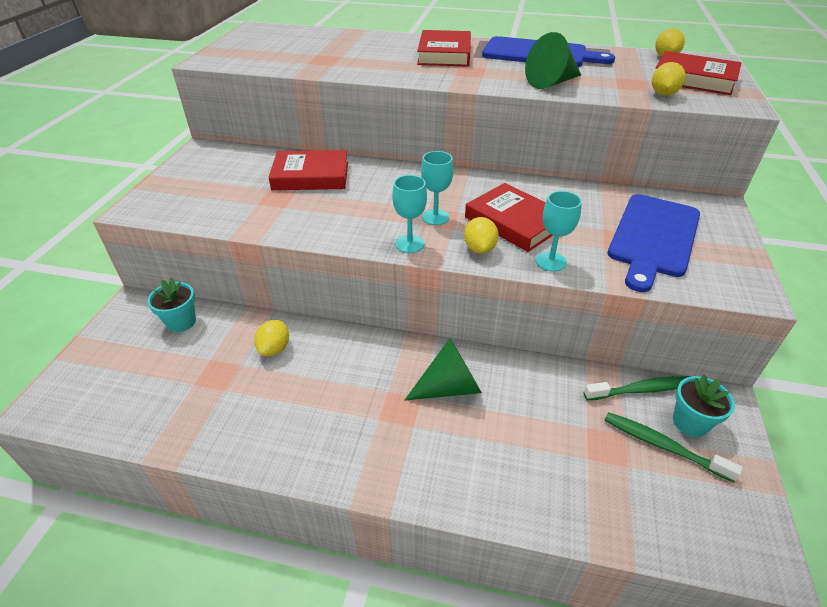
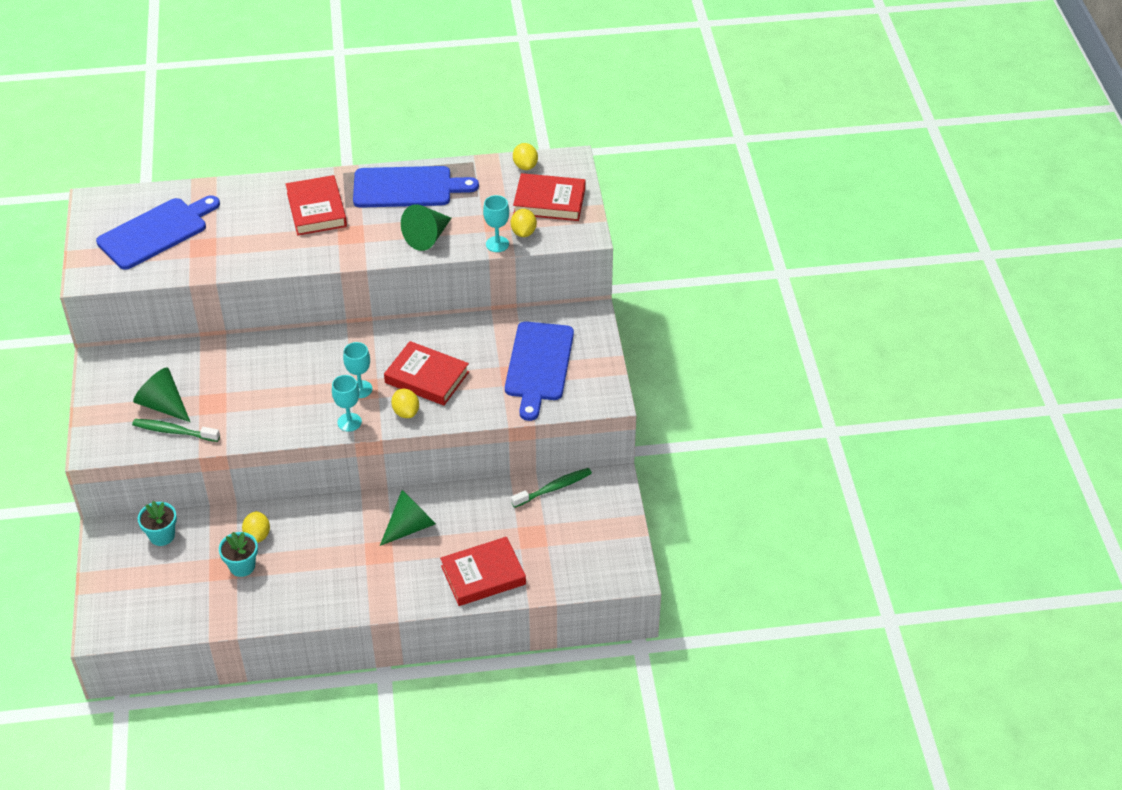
camera: 20 degrees left, 5 degrees up
red book [268,150,348,190] -> red book moved to [440,537,526,606]
turquoise goblet [536,191,582,272] -> turquoise goblet moved to [483,195,509,252]
green toothbrush [604,412,743,482] -> green toothbrush moved to [132,419,220,442]
turquoise flower pot [673,374,735,437] -> turquoise flower pot moved to [219,532,258,577]
none -> blue cutting board [96,195,220,270]
none -> green cone [133,367,190,422]

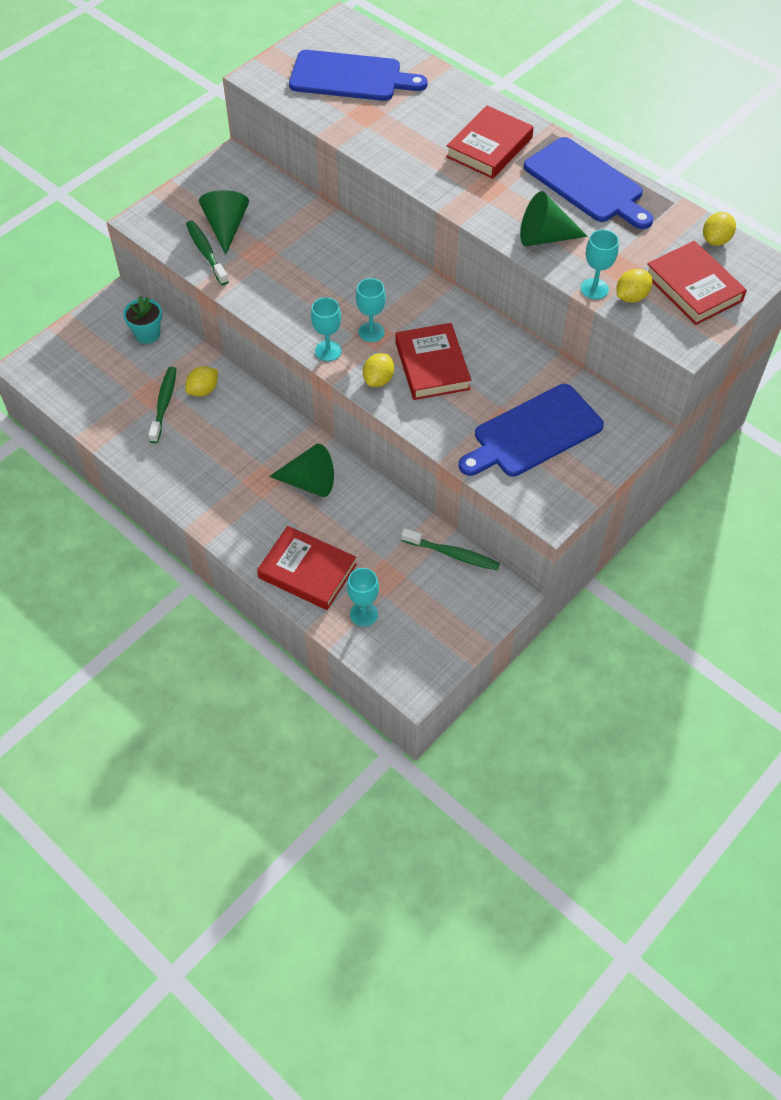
camera: 50 degrees right, 10 degrees up
turquoise flower pot [219,532,258,577] -> green toothbrush [148,367,176,443]
none -> turquoise goblet [347,568,379,627]

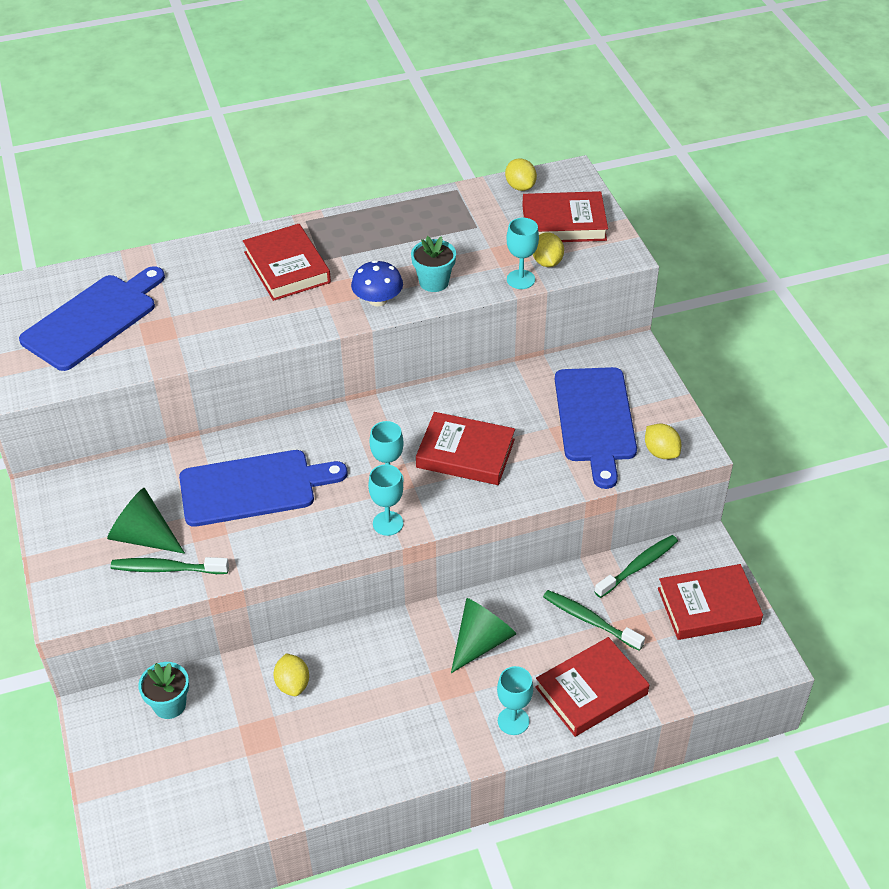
camera: 60 degrees left, 10 degrees down
green toothbrush [148,367,176,443] -> green toothbrush moved to [543,590,645,651]
turquoise goblet [347,568,379,627] -> turquoise goblet moved to [497,666,533,735]
yellow lemon [363,353,394,387] -> yellow lemon moved to [645,424,681,459]
green cone [520,191,588,246] -> turquoise flower pot [411,236,456,292]
blue cutting board [524,137,653,229] -> blue cutting board moved to [179,450,347,527]
none -> blue mushroom [351,260,403,307]
none -> red book [658,564,763,640]

